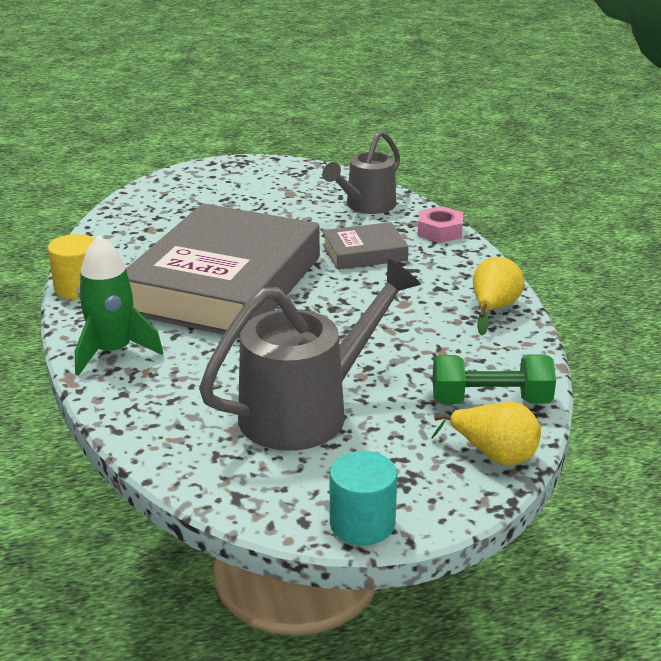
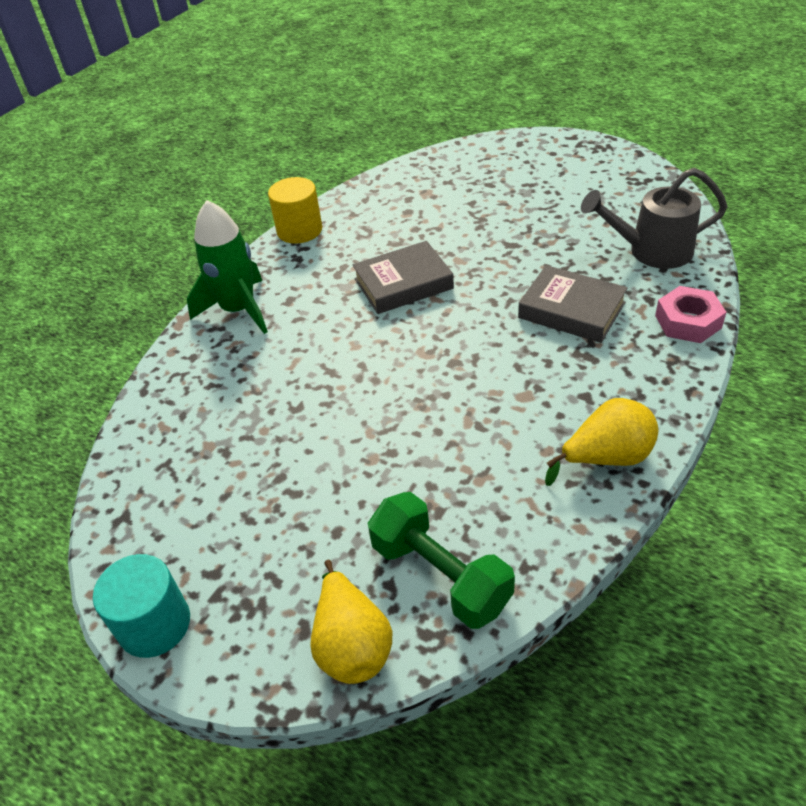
camera: 50 degrees right, 15 degrees up
grey book [126,203,320,338] -> grey book [353,241,454,314], size x0.44
grey watering can [199,259,421,451] -> none

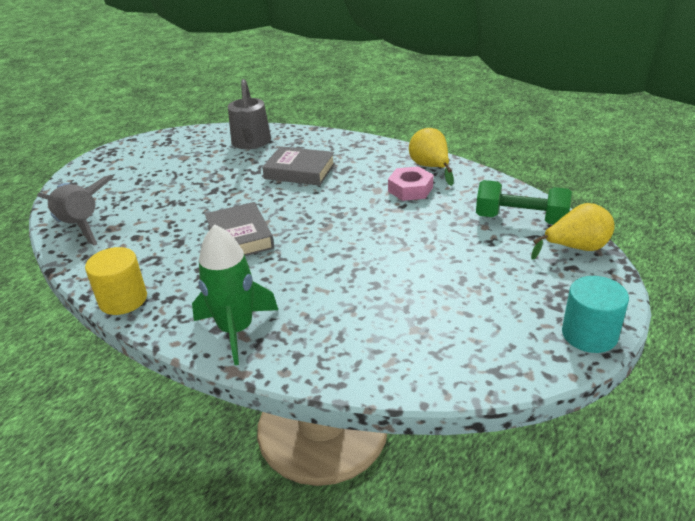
camera: 90 degrees left, 10 degrees down
green dumbbell [368,492,515,629] -> green dumbbell turned 60 degrees clockwise [476,180,572,224]
grey book [518,265,628,343] -> grey book turned 75 degrees clockwise [262,146,335,186]
pink nut [655,286,726,343] -> pink nut moved to [388,166,433,201]
none -> grey rocket [37,175,113,245]

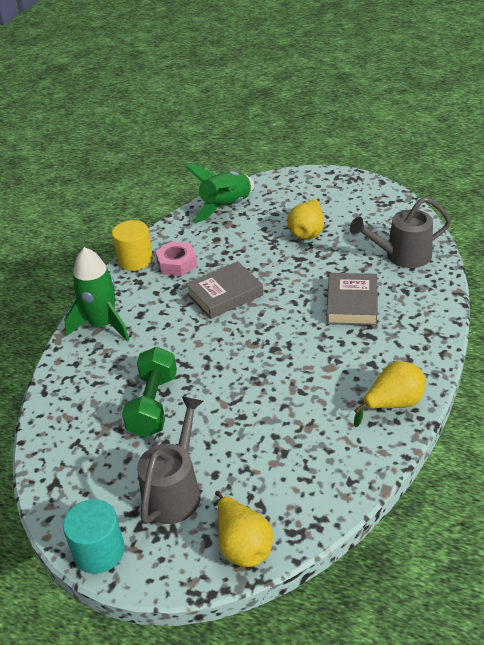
camera: 80 degrees right, 5 degrees up
grey rocket [37,175,113,245] -> green rocket [184,165,254,223]
pink nut [388,166,433,201] -> pink nut moved to [155,241,197,276]
green dumbbell [476,180,572,224] -> green dumbbell moved to [122,347,177,437]
none -> grey watering can [137,396,203,524]
none -> yellow pear [287,199,324,240]

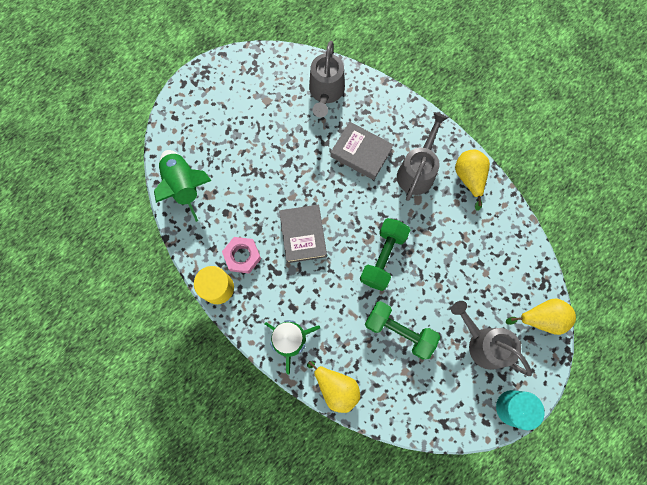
camera: 70 degrees left, 35 degrees up
yellow pear [287,199,324,240] -> yellow pear moved to [307,361,360,413]
none -> green dumbbell [360,218,410,291]
none -> grey watering can [397,112,448,201]

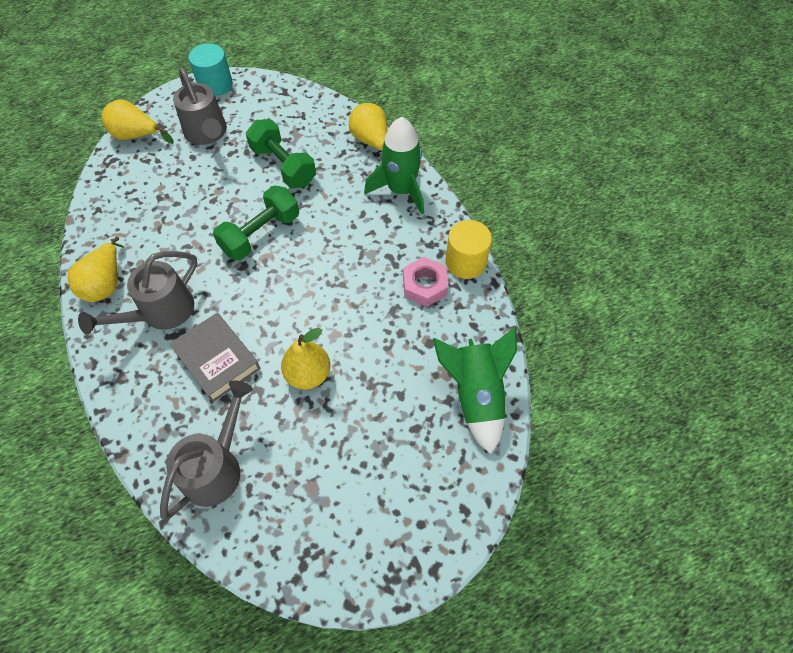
camera: 160 degrees left, 15 degrees down
grey book [279,205,327,263] -> none
none -> yellow pear [281,328,330,390]

